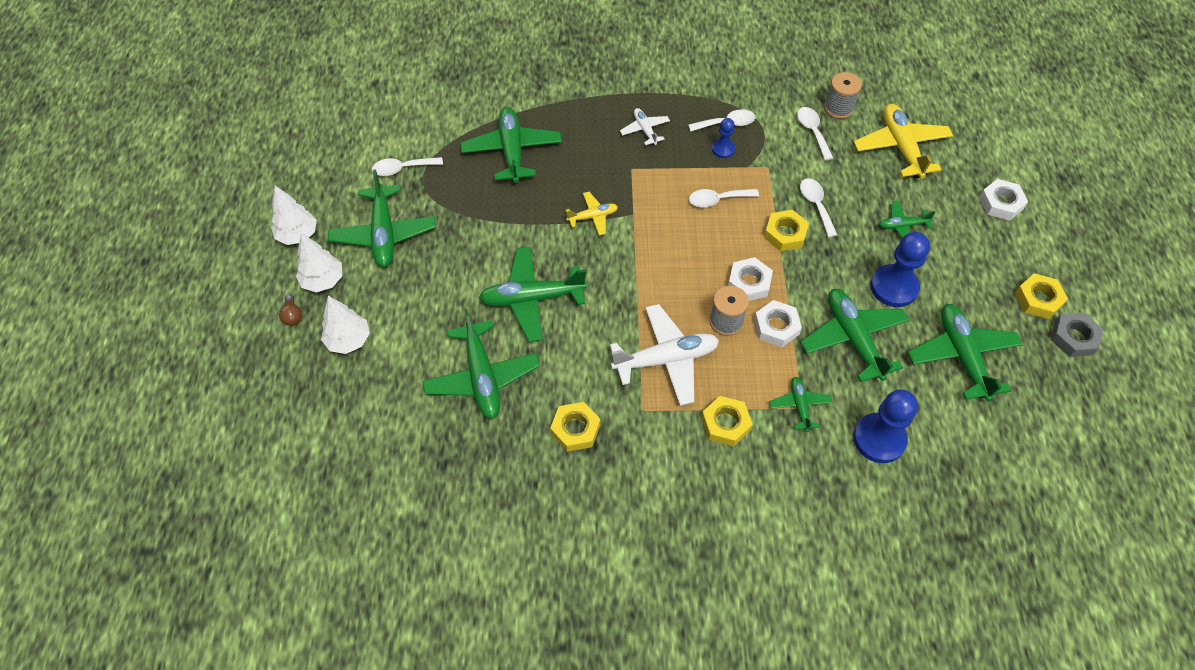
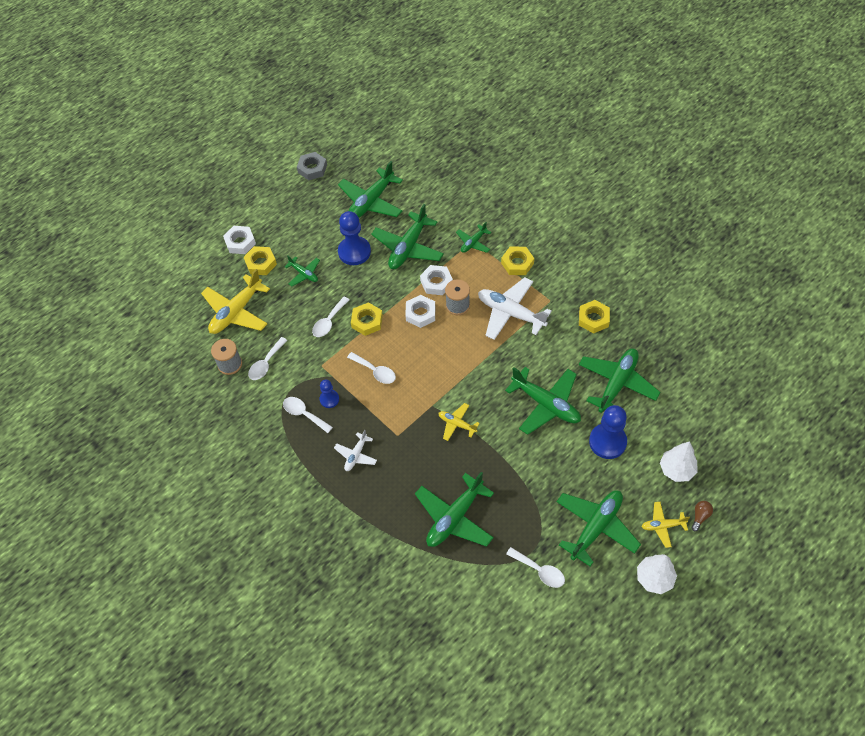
camera: 130 degrees left, 0 degrees up
white tree [296,233,342,292] -> yellow plane [641,502,690,548]
blue pawn [853,389,918,463] -> blue pawn moved to [589,405,627,459]
yellow nut [1015,273,1068,319] -> yellow nut moved to [244,246,277,275]

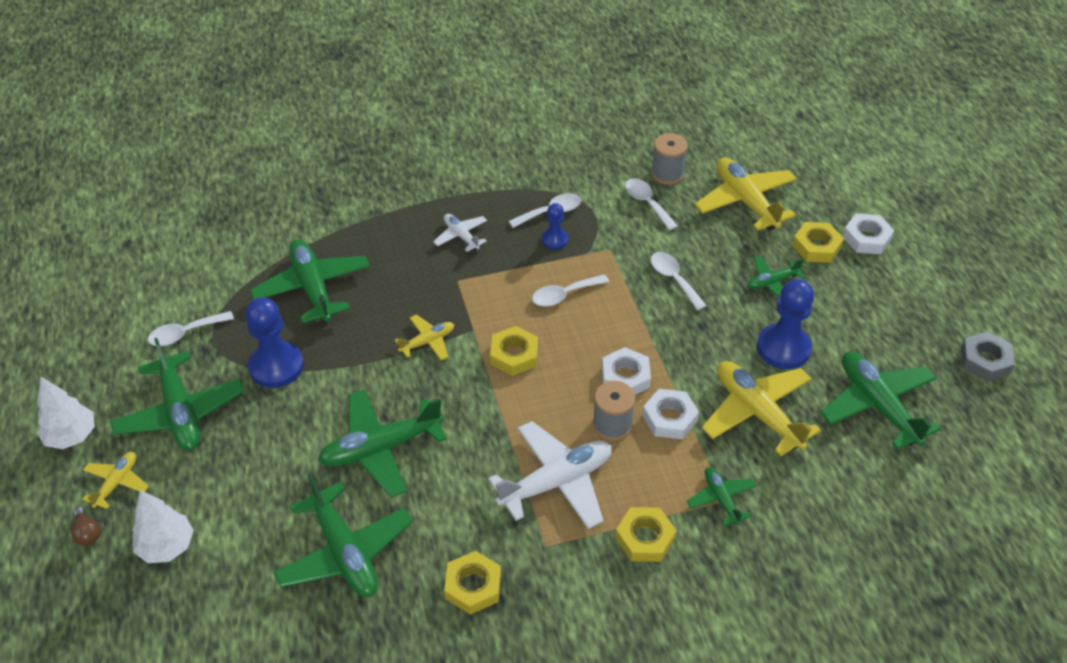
camera: 115 degrees right, 10 degrees down
yellow nut [351,302,383,336] -> yellow nut moved to [490,326,538,376]
green plane [371,204,444,269] -> yellow plane [702,361,821,456]
blue pawn [589,405,627,459] -> blue pawn moved to [245,297,304,388]

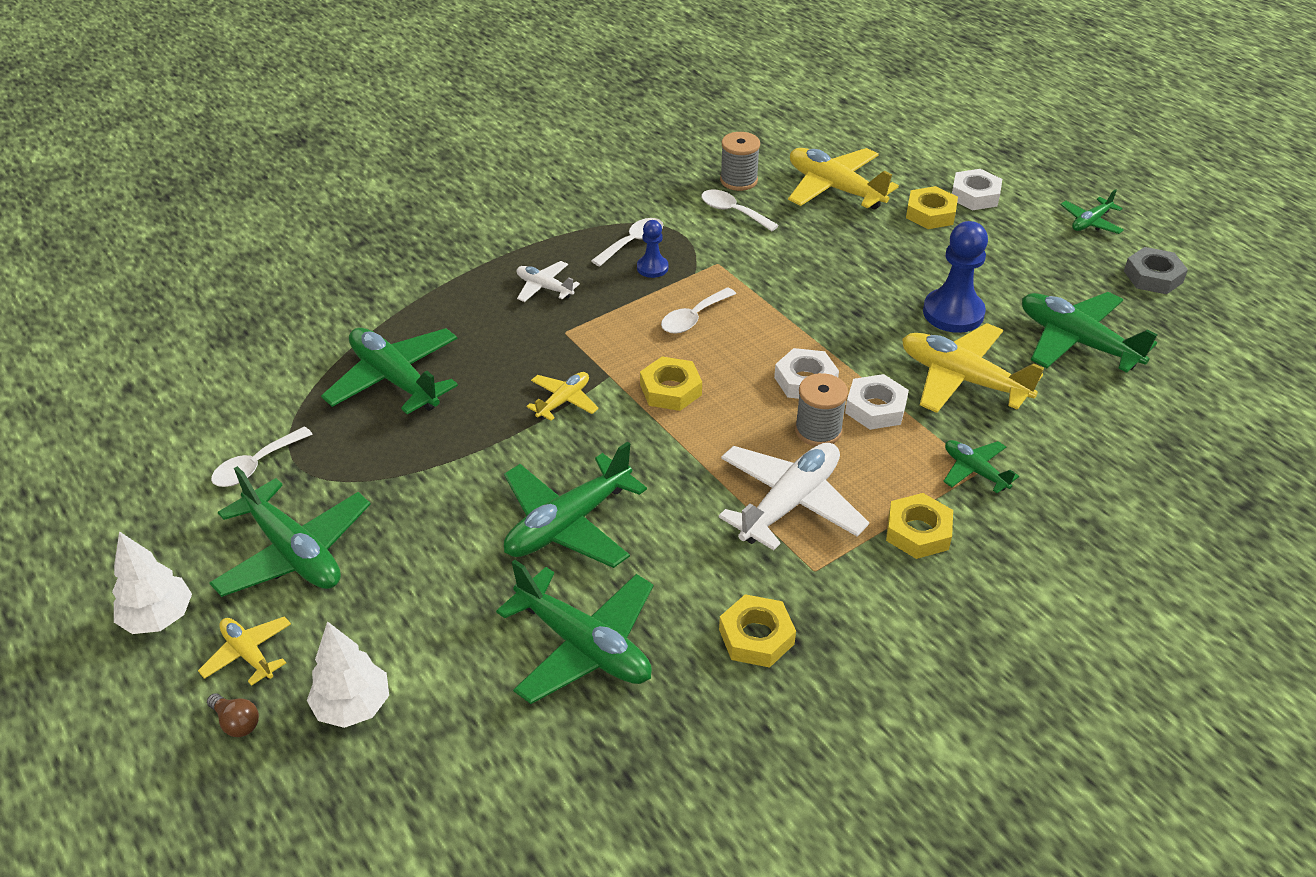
camera: 20 degrees left, 5 degrees down
yellow plane [82,452,149,509] -> yellow plane turned 45 degrees counterclockwise [198,616,291,686]
blue pawn [245,297,304,388] -> none
white spoon [651,252,707,310] -> none
green plane [748,256,805,297] -> green plane moved to [1060,189,1124,234]

